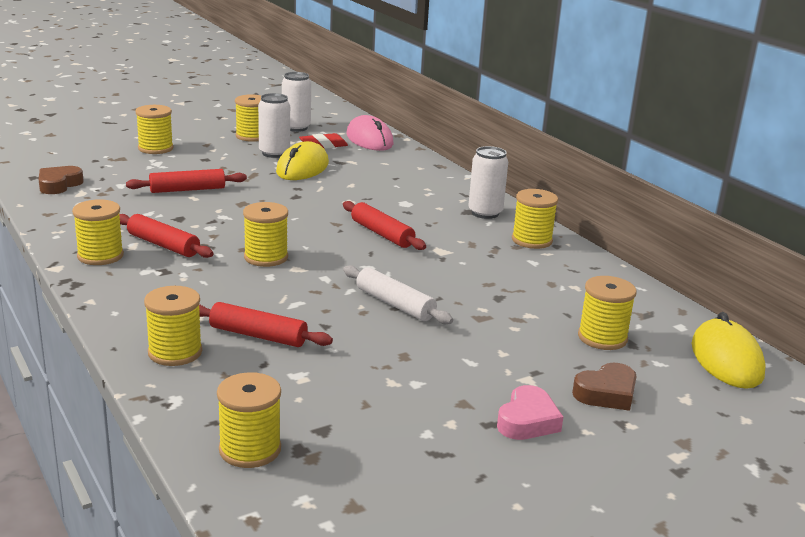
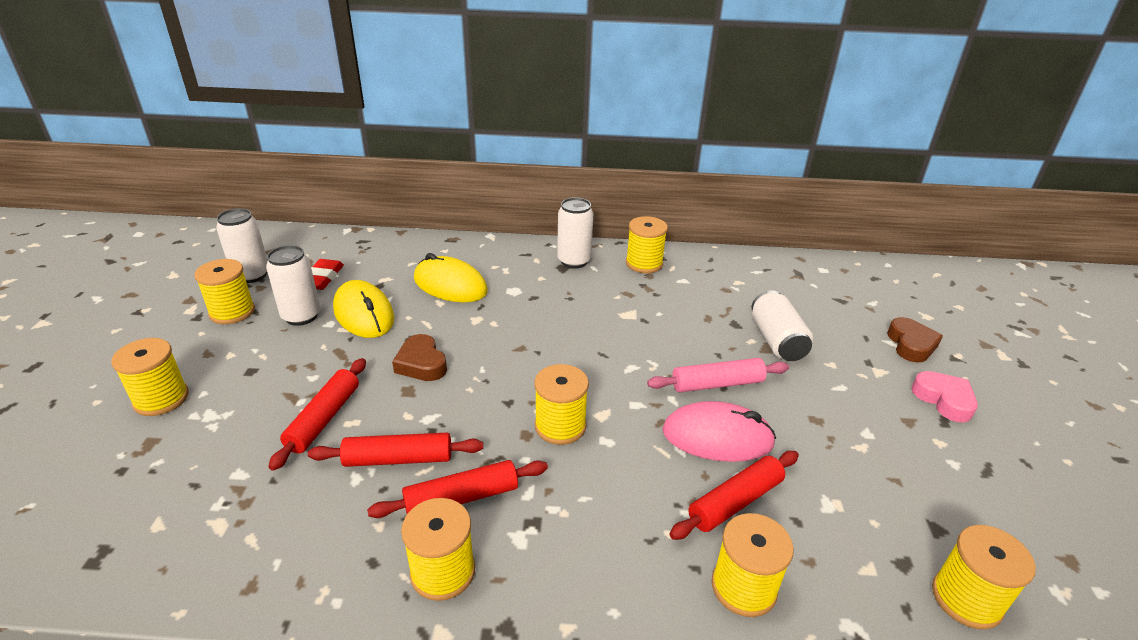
camera: 55 degrees left, 10 degrees up
brown heart [39,166,84,194] -> brown heart moved to [392,334,447,381]
red rolling pin [343,201,426,250] -> red rolling pin moved to [308,433,483,467]
white rolling pin [343,265,453,324] -> pink rolling pin [647,358,789,392]
pink mouse [346,115,394,151] -> pink mouse moved to [662,401,776,462]
yellow spool [578,276,637,350] -> none
yellow mouse [692,312,766,389] -> yellow mouse moved to [414,253,488,302]
none -> white can [752,290,813,361]

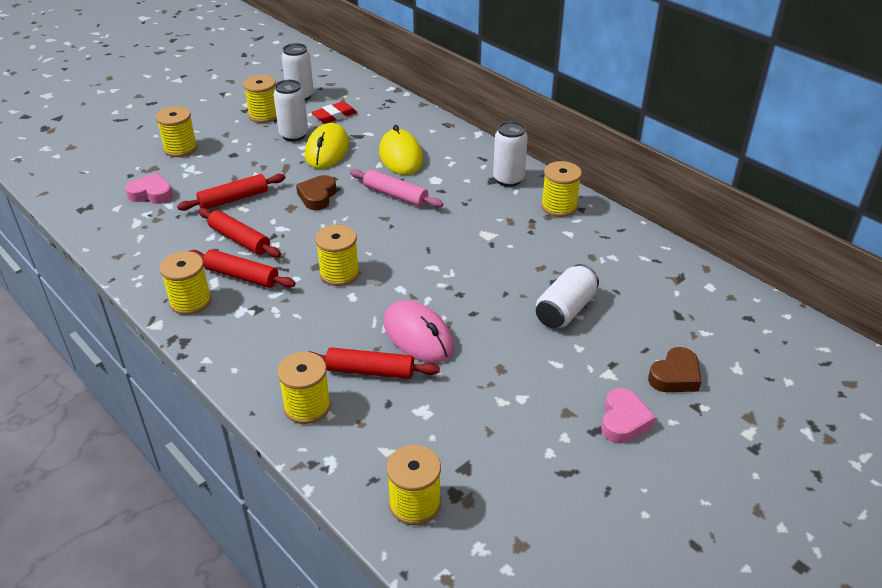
camera: 45 degrees right, 5 degrees up
pink rolling pin [647,358,789,392] -> pink rolling pin moved to [350,169,443,208]
none -> pink heart [125,173,173,204]

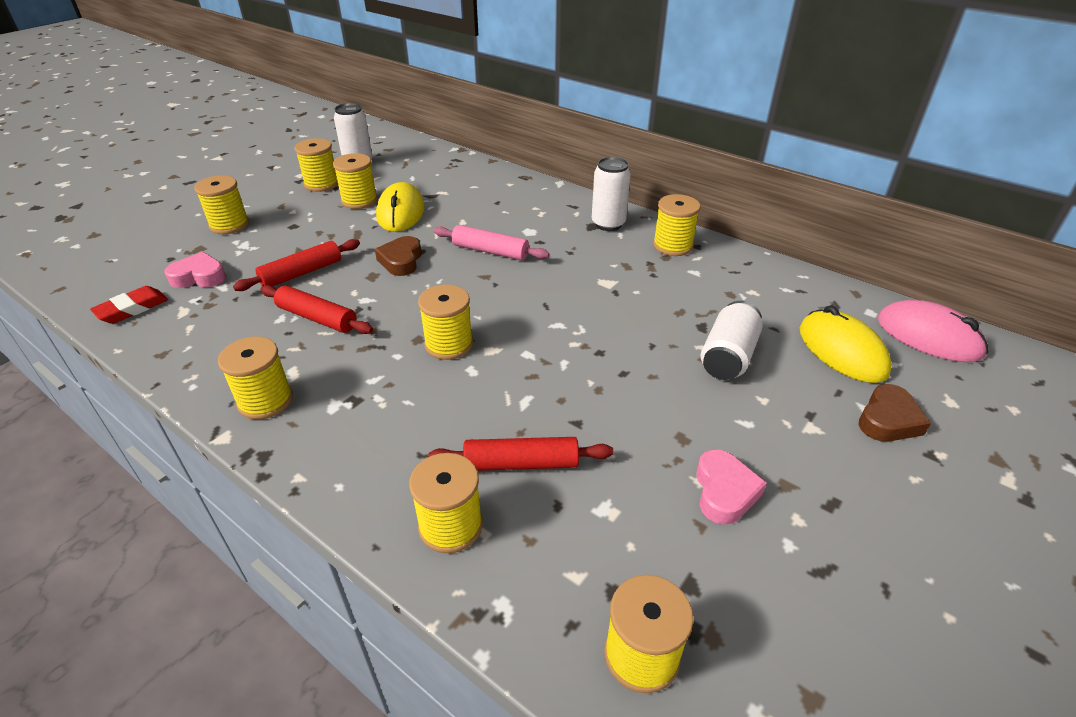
camera: 10 degrees left, 0 degrees up
red rolling pin [189,249,296,288] -> none
white can [273,80,308,141] -> yellow spool [333,153,378,209]
red eraser [311,101,357,124] -> red eraser moved to [90,286,168,324]
yellow mouse [379,125,423,175] -> yellow mouse moved to [800,305,892,383]
pink mouse [384,300,454,363] -> pink mouse moved to [878,300,988,362]
pink heart [601,388,656,444] -> pink heart moved to [696,449,767,525]

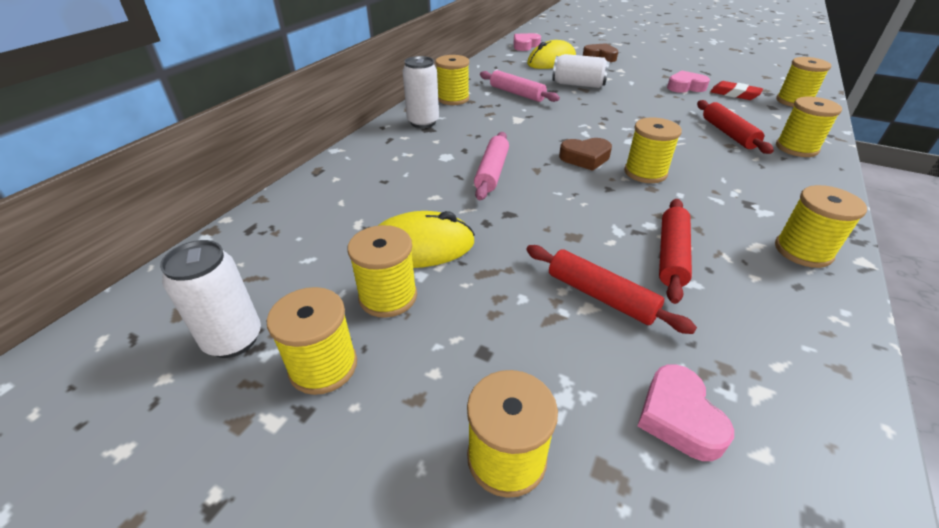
camera: 100 degrees left, 0 degrees up
red eraser [90,286,168,324] -> red eraser moved to [710,81,763,100]
brown heart [375,236,422,276] -> brown heart moved to [559,138,612,171]
pink mouse [878,300,988,362] -> pink heart [514,33,541,51]
none -> pink rolling pin [480,70,560,102]

